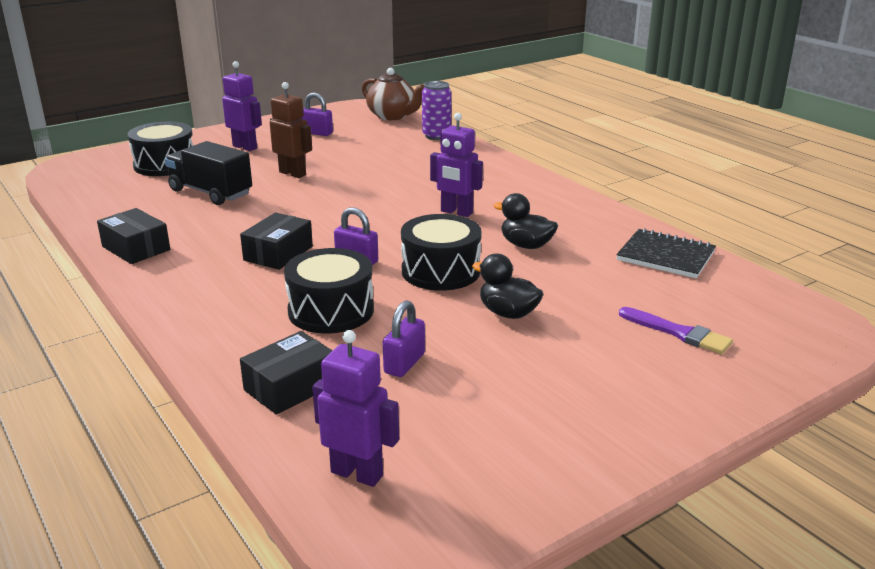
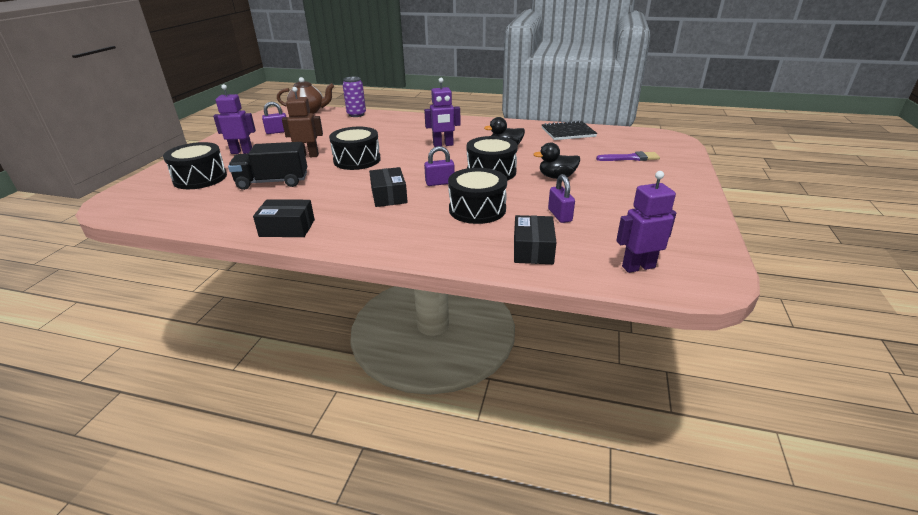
camera: 40 degrees left, 5 degrees up
none -> black drum [329,127,381,170]

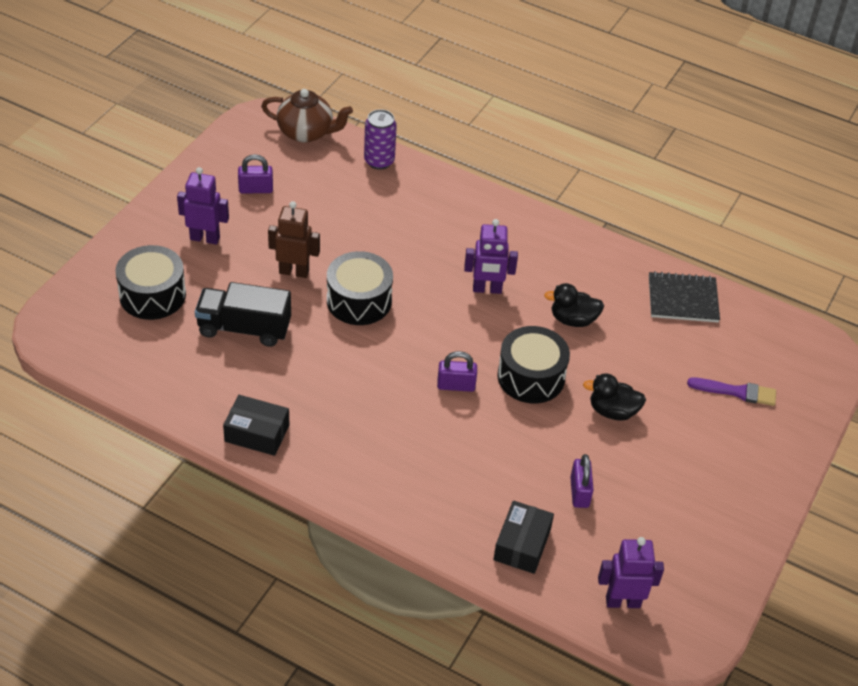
camera: 10 degrees right, 15 degrees up
black box [369,167,408,207] -> none
black drum [448,168,507,224] -> none

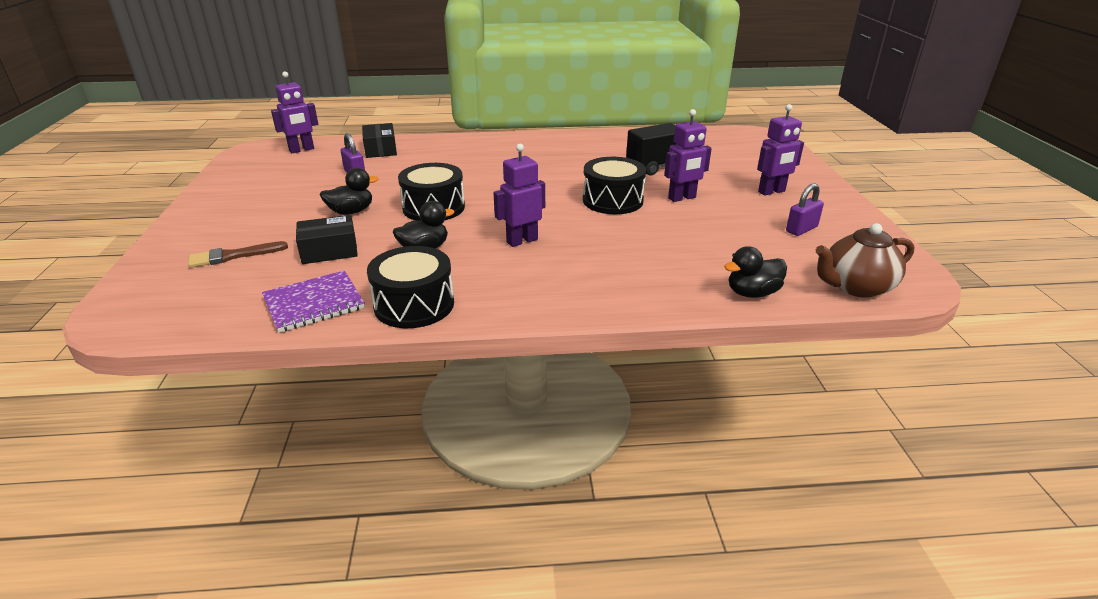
camera: 150 degrees right, 15 degrees down
black drum [115,245,186,320] -> black drum moved to [367,246,454,328]
black box [223,395,289,456] -> black box moved to [296,215,358,264]
brown robot [268,201,320,278] -> purple robot [664,109,712,202]
purple can [364,109,397,170] -> black duck [724,246,787,298]
purple padlock [437,351,477,392] -> none
black notebook [649,271,720,322] -> purple notebook [262,271,365,333]
purple brush [687,378,776,406] -> brown brush [188,241,288,268]

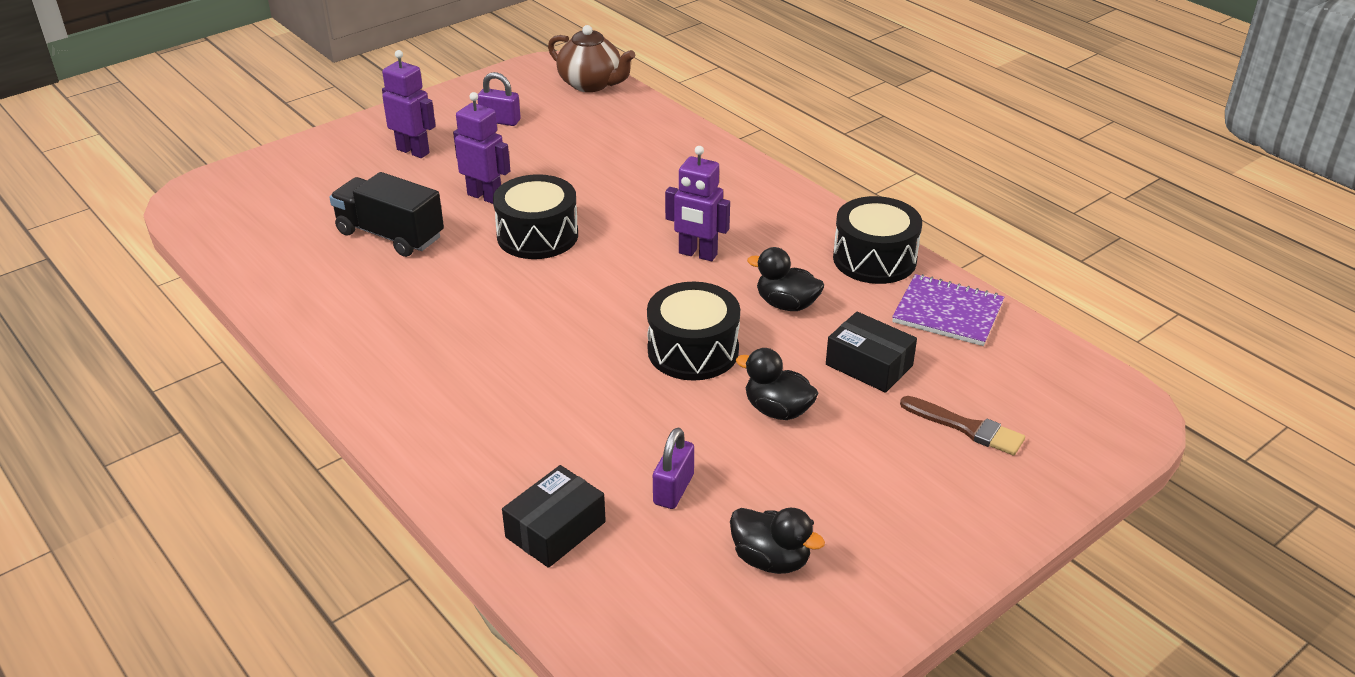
camera: 125 degrees left, 5 degrees up
purple robot [271,72,318,153] -> none
black duck [724,246,787,298] -> black duck moved to [730,508,825,574]

